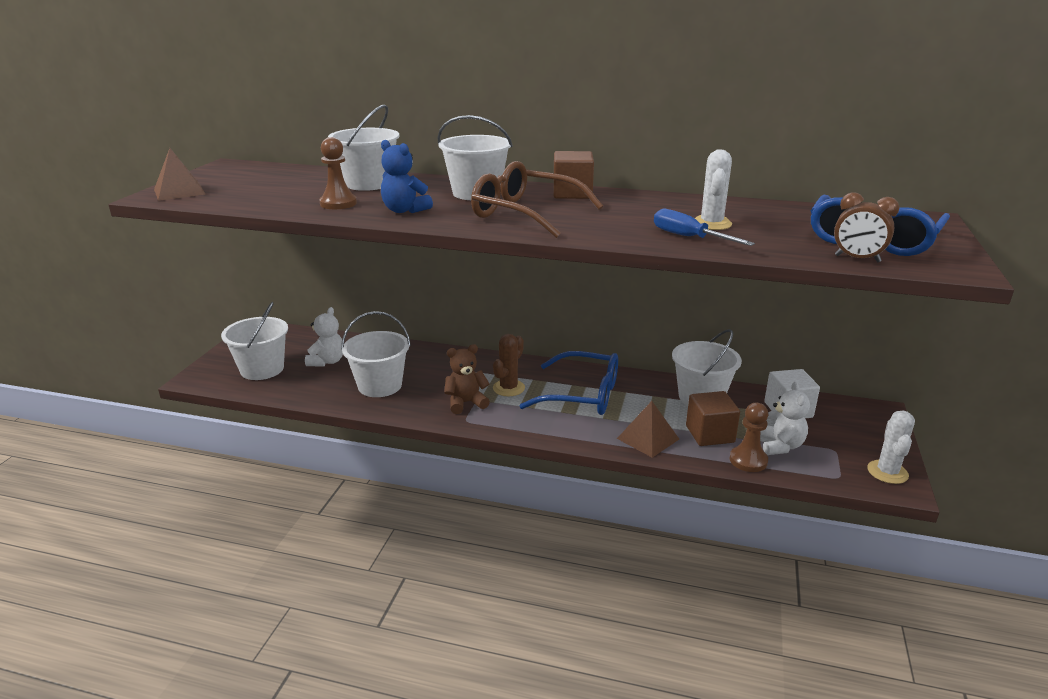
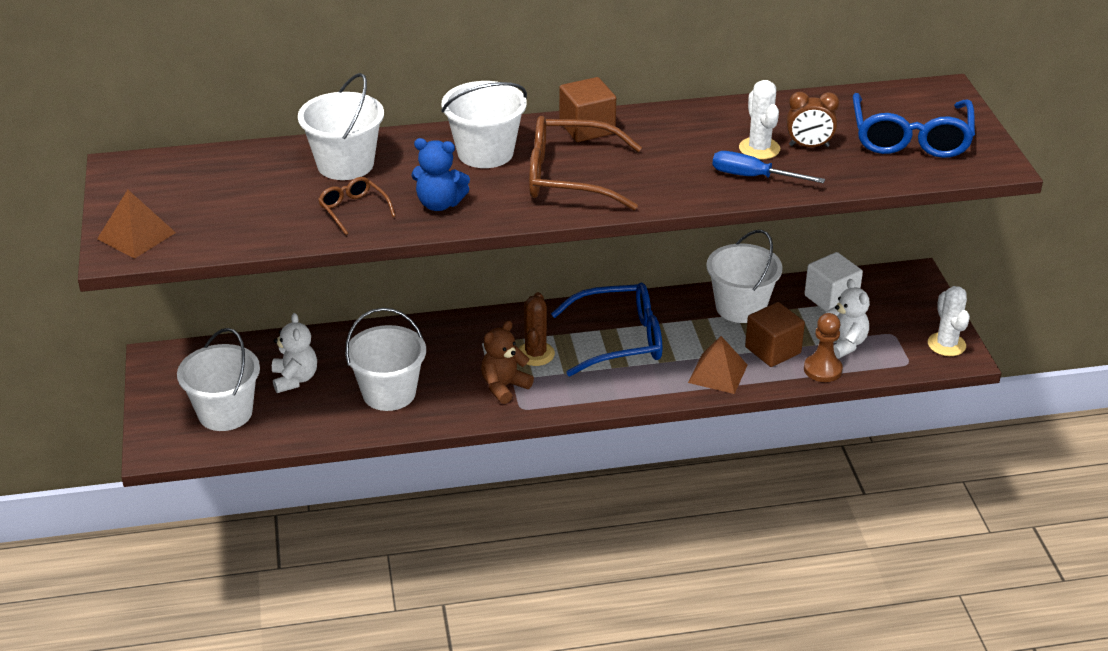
camera: 25 degrees left, 10 degrees up
brown pawn [319,137,357,209] -> brown glasses [318,177,396,235]
brown clock [834,192,899,262] -> brown clock moved to [787,92,839,147]

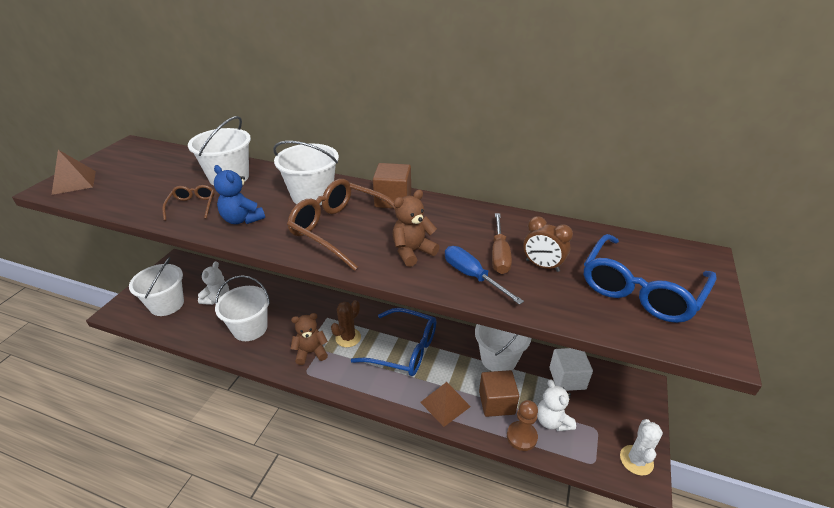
camera: 30 degrees right, 0 degrees up
white cactus [739,80,780,160] -> brown screwdriver [492,213,512,274]
white teddy bear [826,279,870,359] -> white teddy bear turned 150 degrees clockwise [537,379,576,431]
none -> brown teddy bear [393,190,439,267]

